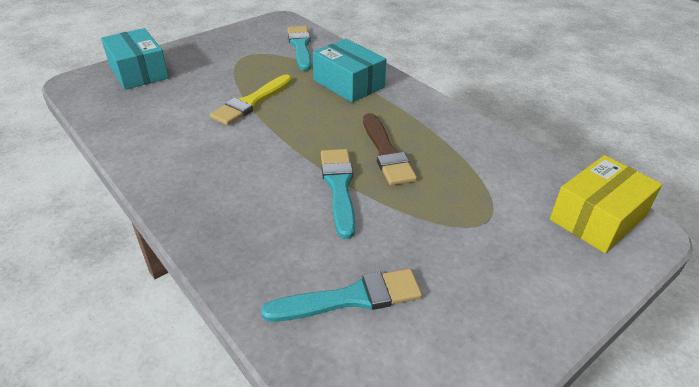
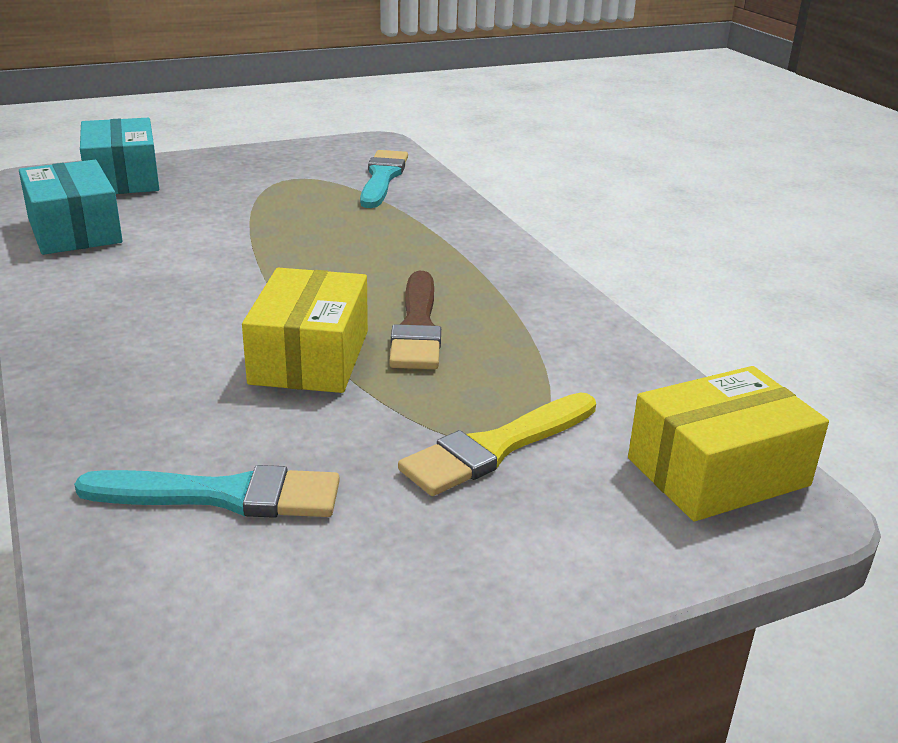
camera: 15 degrees right, 10 degrees down
yellow brush [210,75,292,125] -> yellow brush moved to [398,392,596,496]
turquoise box [313,39,387,103] -> turquoise box moved to [19,160,123,255]
turquoise brush [321,149,355,239] -> yellow box [242,268,368,393]

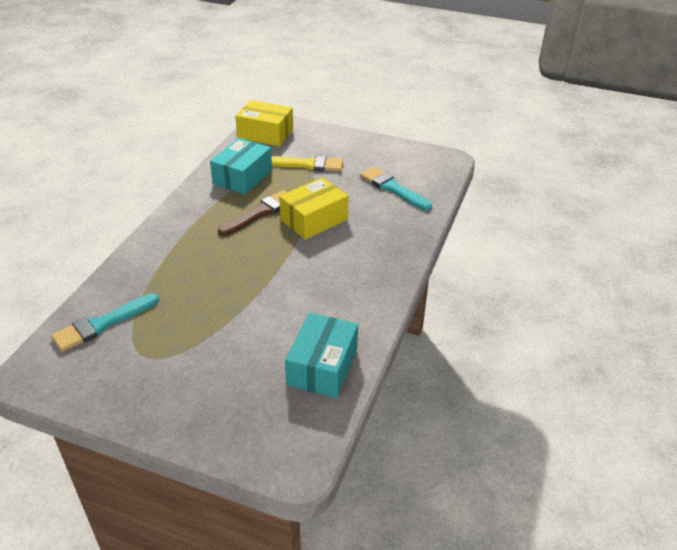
camera: 135 degrees left, 10 degrees up
turquoise box [80,118,159,194] -> turquoise box moved to [210,138,272,195]

